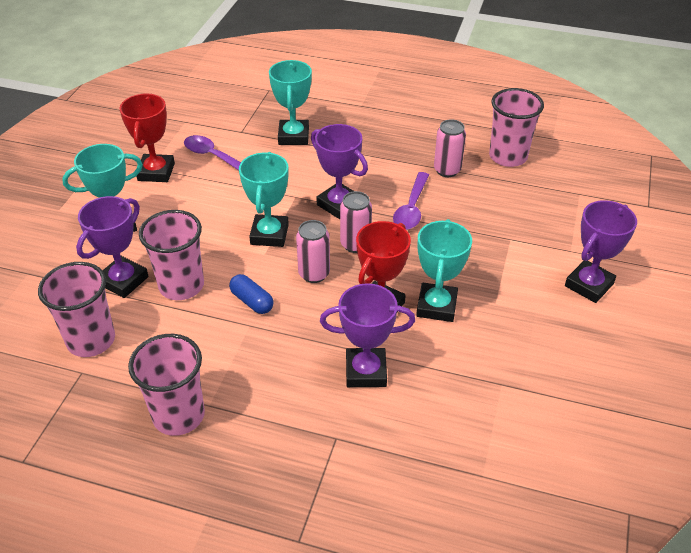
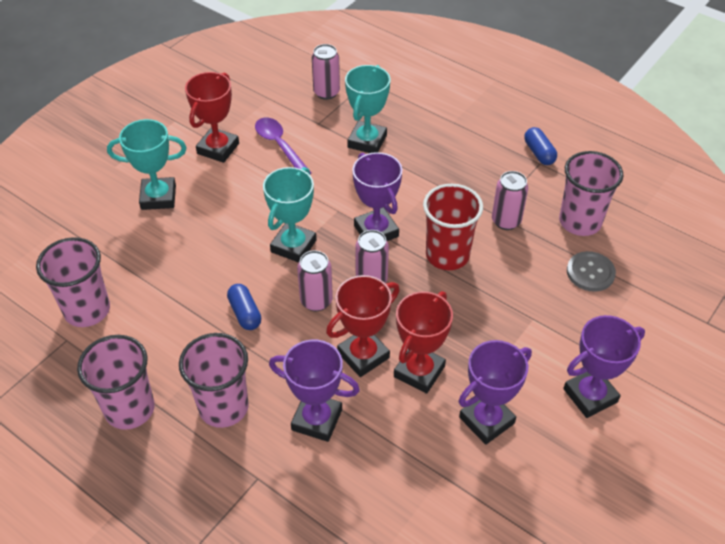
camera: 20 degrees right, 5 degrees up
purple trophy [76,196,149,298] -> purple trophy moved to [459,340,532,445]
pink cup [139,210,204,300] -> pink cup moved to [179,333,249,428]
purple spoon [393,172,429,230] -> red cup [423,184,483,270]
turquoise trophy [416,219,472,322] -> red trophy [394,291,453,394]
none -> pink can [312,44,340,100]
none -> blue capsule [524,127,557,165]
none -> grey button [567,251,616,292]

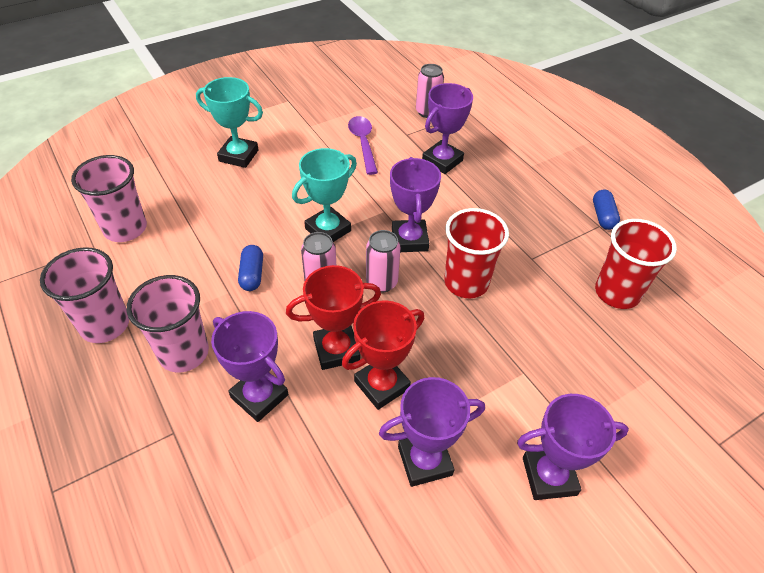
camera: 20 degrees right, 0 degrees up
red trophy [185,72,239,163] -> none
turquoise trophy [345,65,390,153] -> purple trophy [422,83,473,174]
pink can [492,171,528,230] -> none
pink cup [559,151,624,236] -> red cup [595,219,677,309]
grey button [567,251,616,292] -> none

